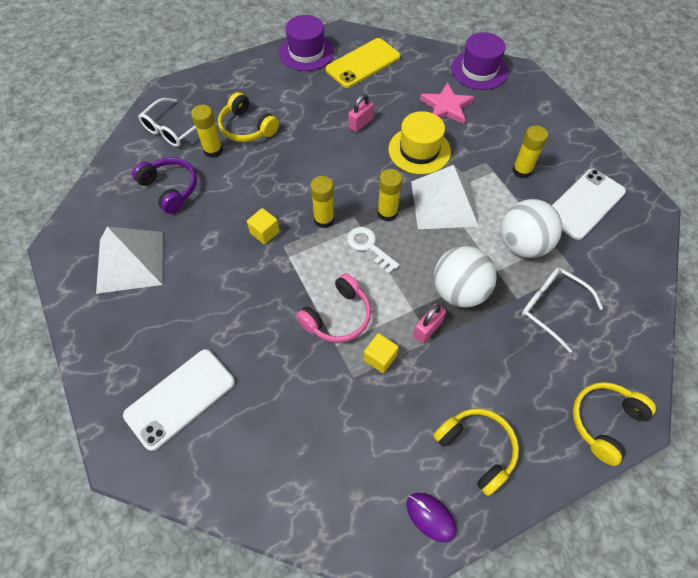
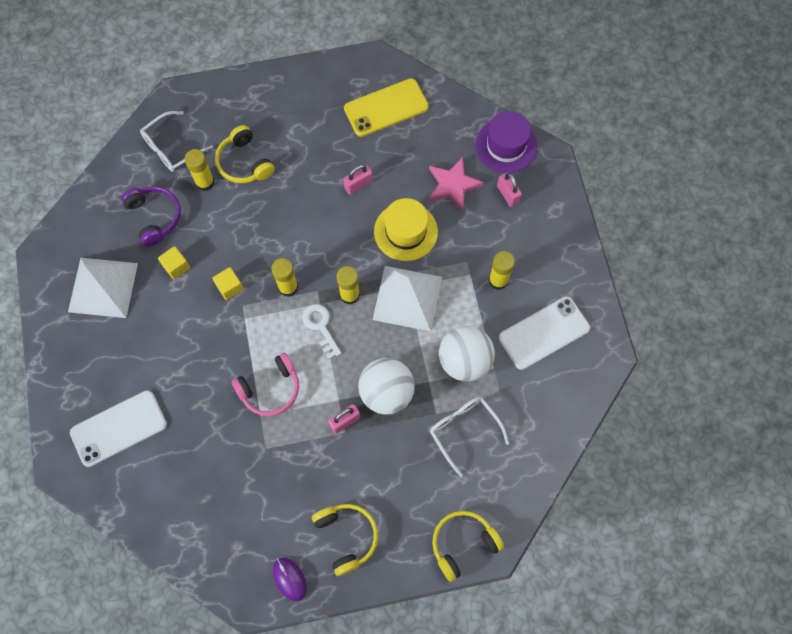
camera: 15 degrees right, 10 degrees up
purple hat [279,15,334,71] -> none
yellow cube [364,333,399,373] -> yellow cube moved to [158,246,190,279]
none -> pink padlock [497,172,522,207]

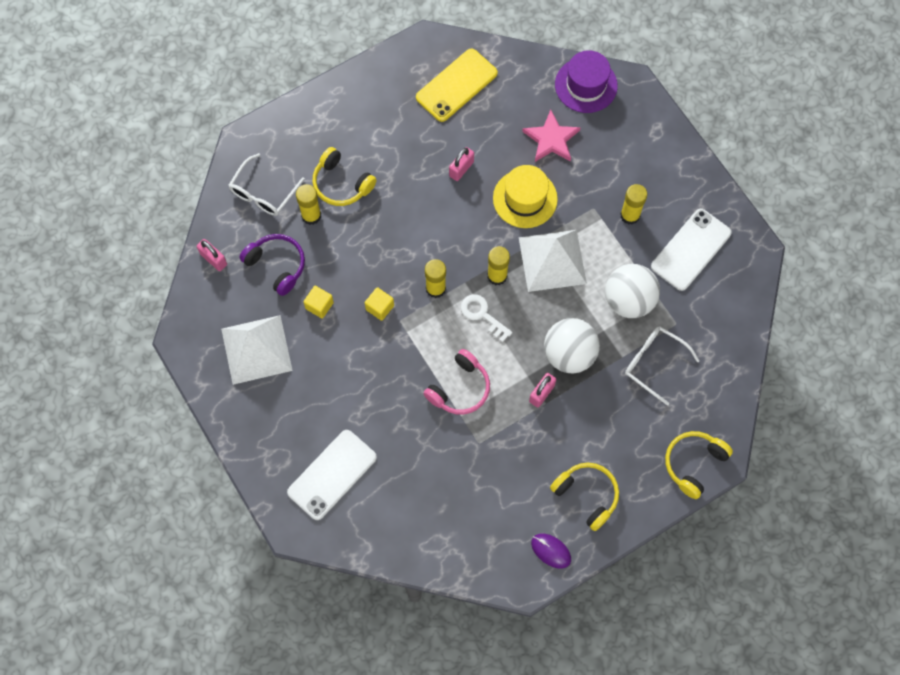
camera: 20 degrees left, 0 degrees up
pink padlock [497,172,522,207] -> pink padlock moved to [197,239,227,271]

